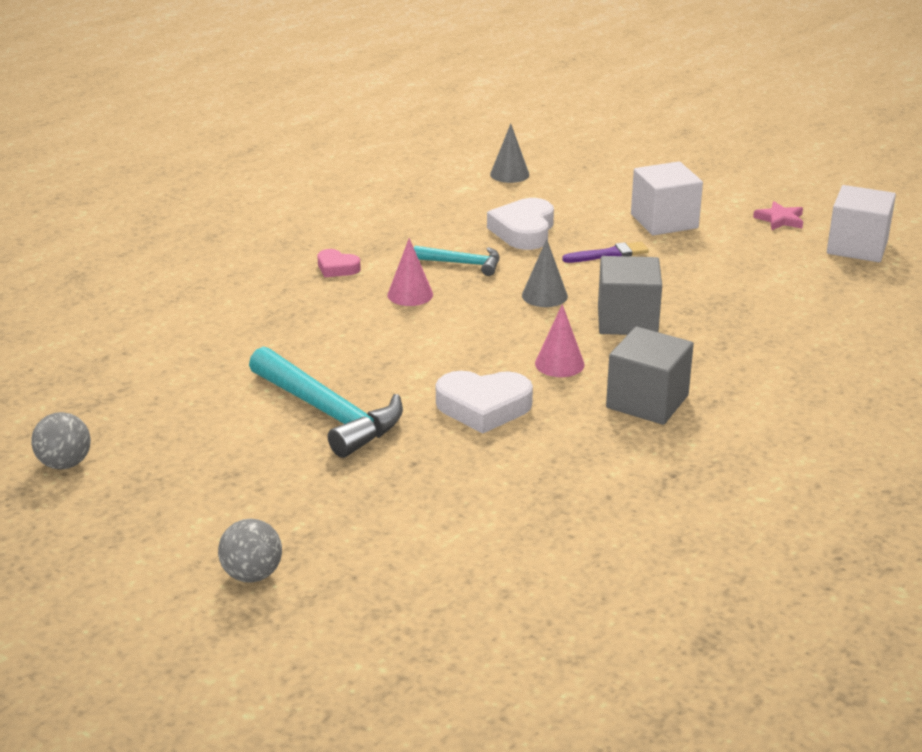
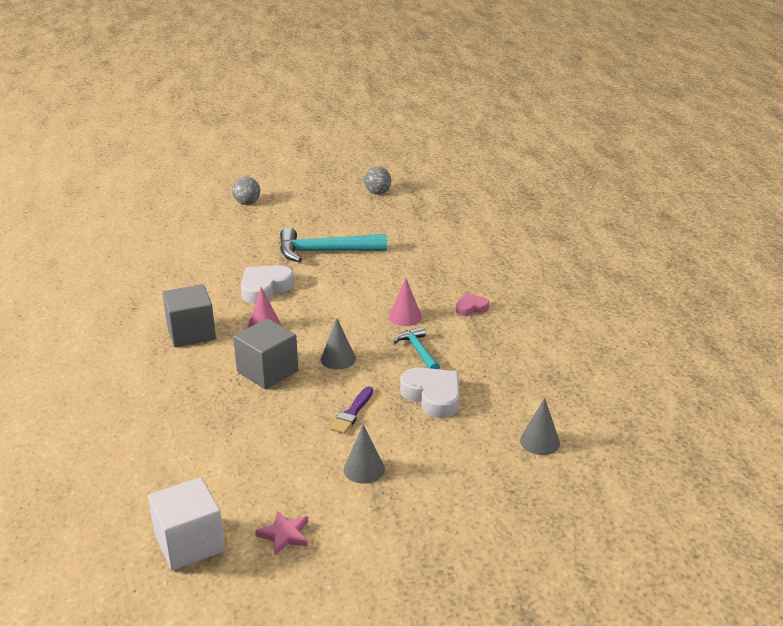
camera: 130 degrees right, 0 degrees up
turquoise hammer [414,246,499,276] -> turquoise hammer turned 105 degrees clockwise [393,326,440,369]
white cube [631,161,703,236] -> grey cone [344,425,385,484]

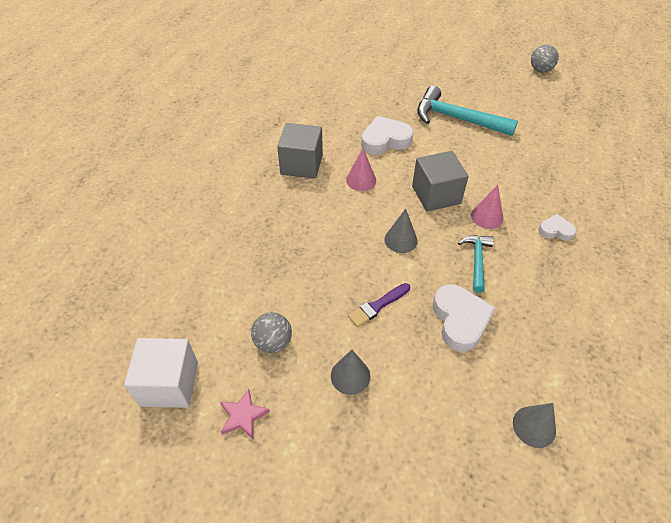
camera: 30 degrees right, 20 degrees up
grey ball [232,177,260,205] -> grey ball moved to [251,312,292,353]
grey cube [233,318,298,389] -> grey cube moved to [412,151,469,212]
pink heart [456,294,489,316] -> white heart [538,214,576,241]

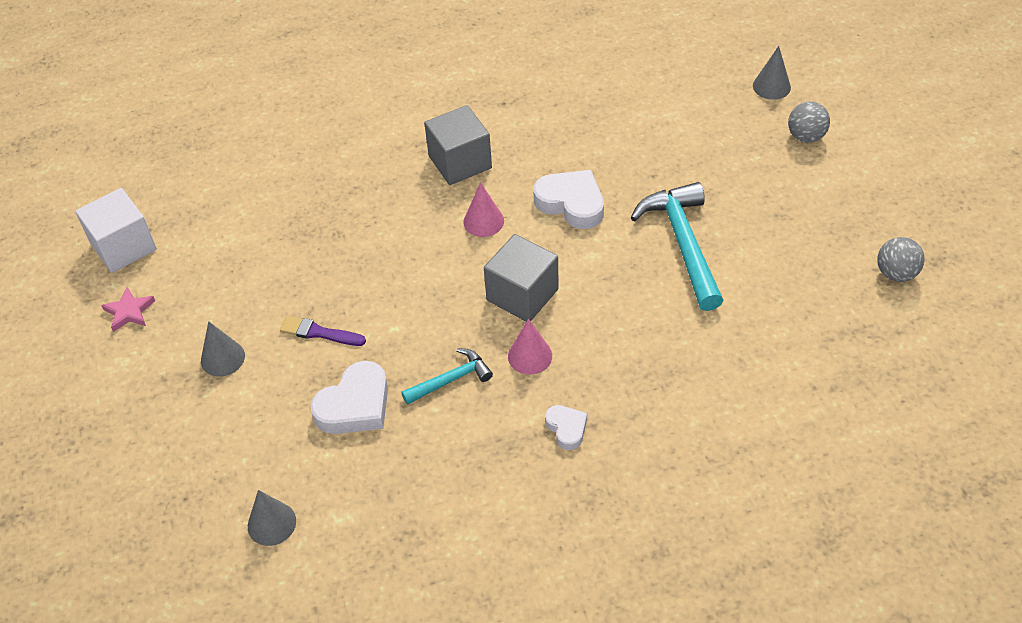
camera: 55 degrees right, 0 degrees up
grey ball [251,312,292,353] -> grey ball moved to [788,101,830,143]
grey cone [384,209,418,253] -> grey cone moved to [753,46,791,100]

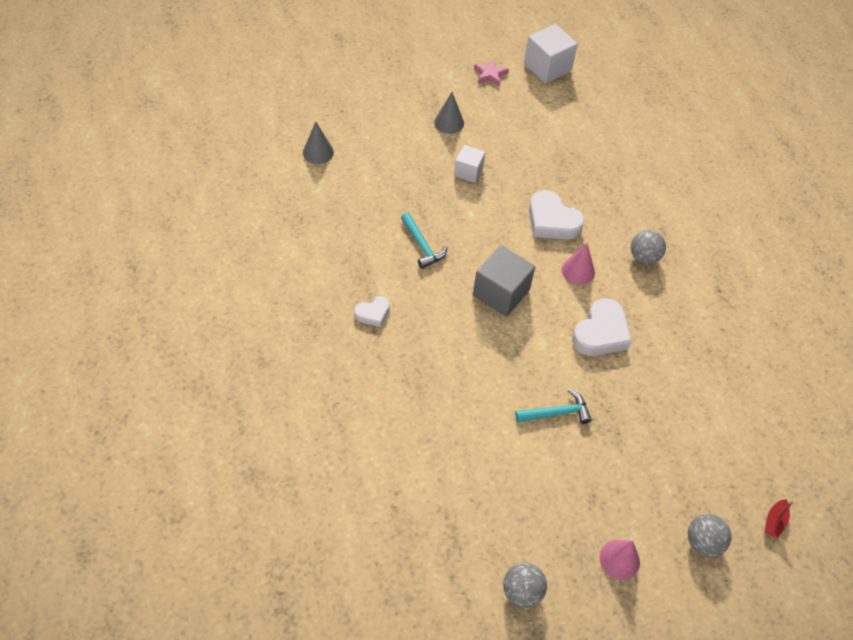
camera: 85 degrees right, 5 degrees up
purple brush [280,316,366,346] -> white cube [454,145,486,183]
white heart [310,361,388,434] -> white heart moved to [529,190,584,240]
grey cube [424,105,492,185] -> grey ball [631,230,666,264]
pink cone [508,319,552,374] -> pink cone moved to [599,540,640,580]
turquoise hammer [631,182,724,311] -> turquoise hammer [515,389,592,424], size x0.55
grey cone [753,46,791,100] -> red boat [765,499,793,539]

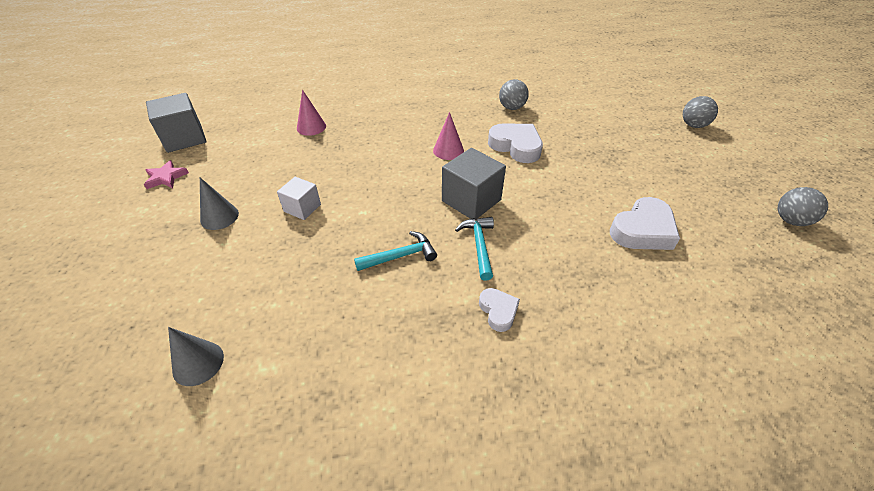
camera: 80 degrees left, 10 degrees down
turquoise hammer [515,389,592,424] -> turquoise hammer moved to [455,217,494,281]
white cube [524,24,578,84] -> grey cube [146,93,206,153]
white heart [529,190,584,240] -> white heart moved to [610,197,680,250]
pink cone [599,540,640,580] -> pink cone moved to [297,90,326,136]
grey ball [631,230,666,264] -> grey ball moved to [499,79,529,110]
red boat [765,499,793,539] -> none

